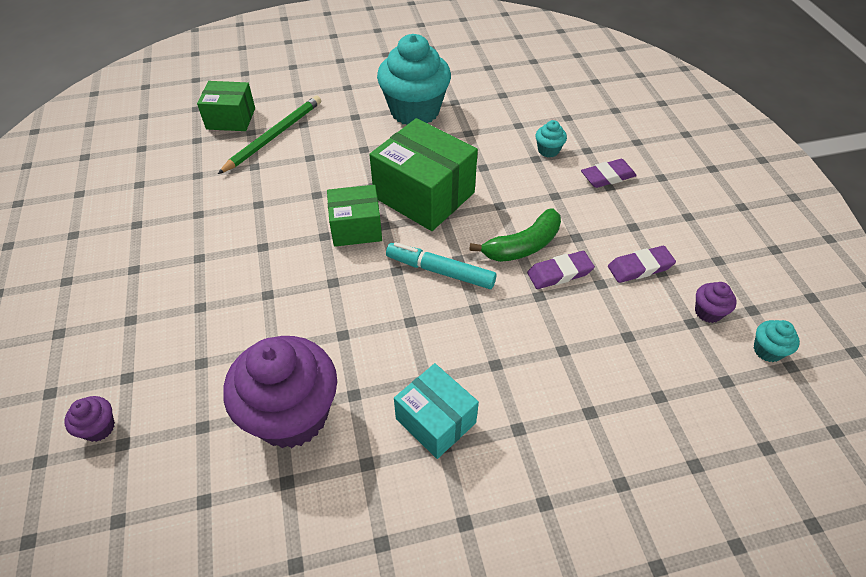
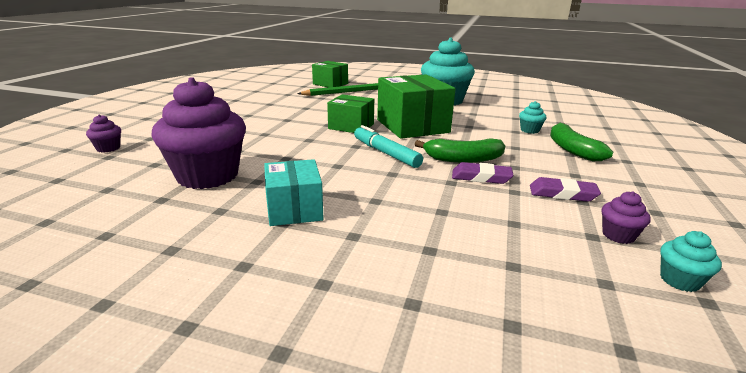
camera: 30 degrees right, 25 degrees down
purple eraser [581,159,637,188] -> green banana [550,123,613,161]

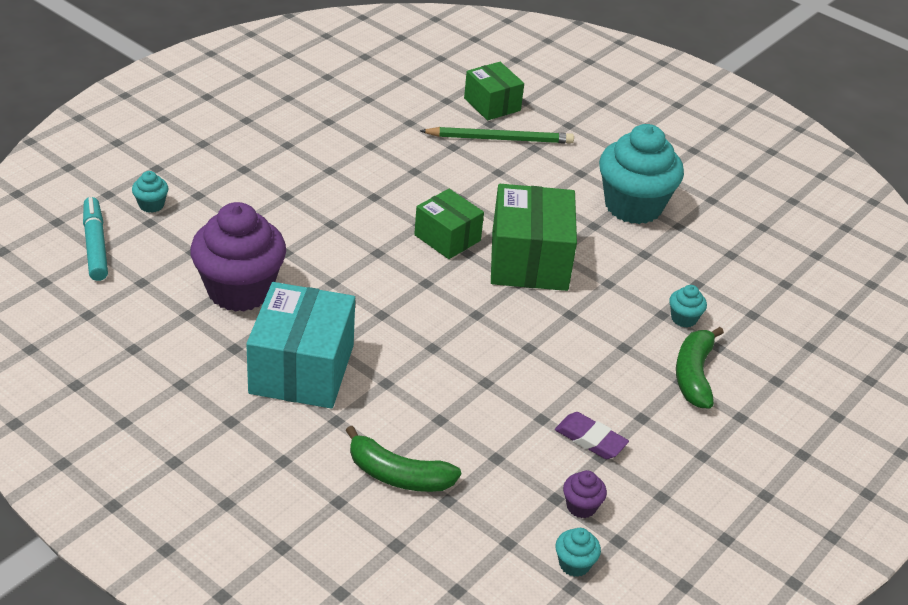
camera: 20 degrees right, 15 degrees up
purple cupcake [86,114,121,152] -> turquoise cupcake [132,171,168,213]
turquoise box [264,159,324,226] -> turquoise box [246,282,355,409], size x1.65
turquoise marker [354,125,423,168] -> turquoise marker moved to [83,197,108,281]
green banana [415,138,505,163] -> green banana moved to [346,426,461,492]
purple eraser [452,162,514,184] -> none

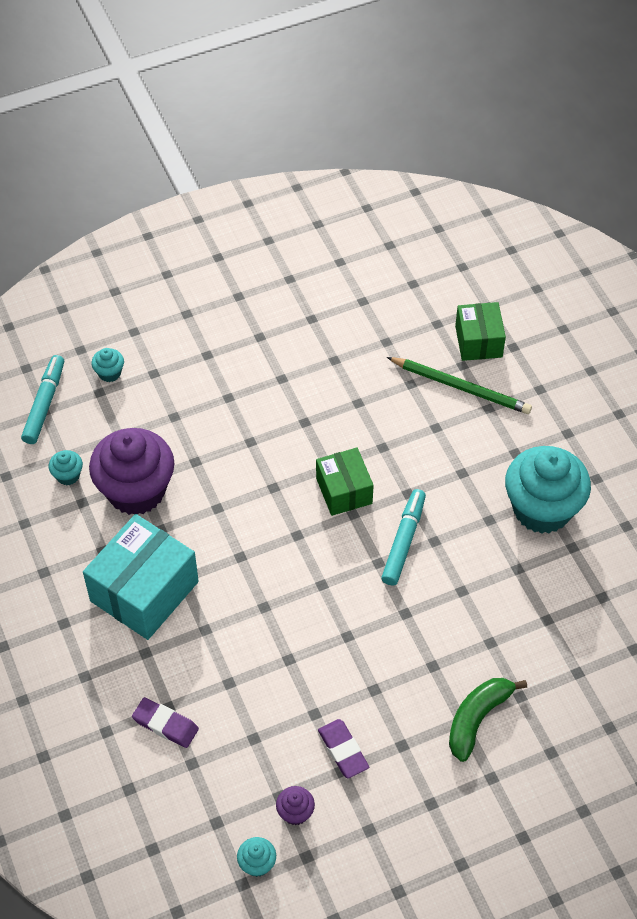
camera: 30 degrees right, 15 degrees up
green banana [346,426,461,492] -> purple eraser [132,697,199,748]
green box [491,184,577,291] -> turquoise marker [381,489,426,586]
turquoise cupcake [669,285,707,328] -> turquoise cupcake moved to [49,450,83,485]

